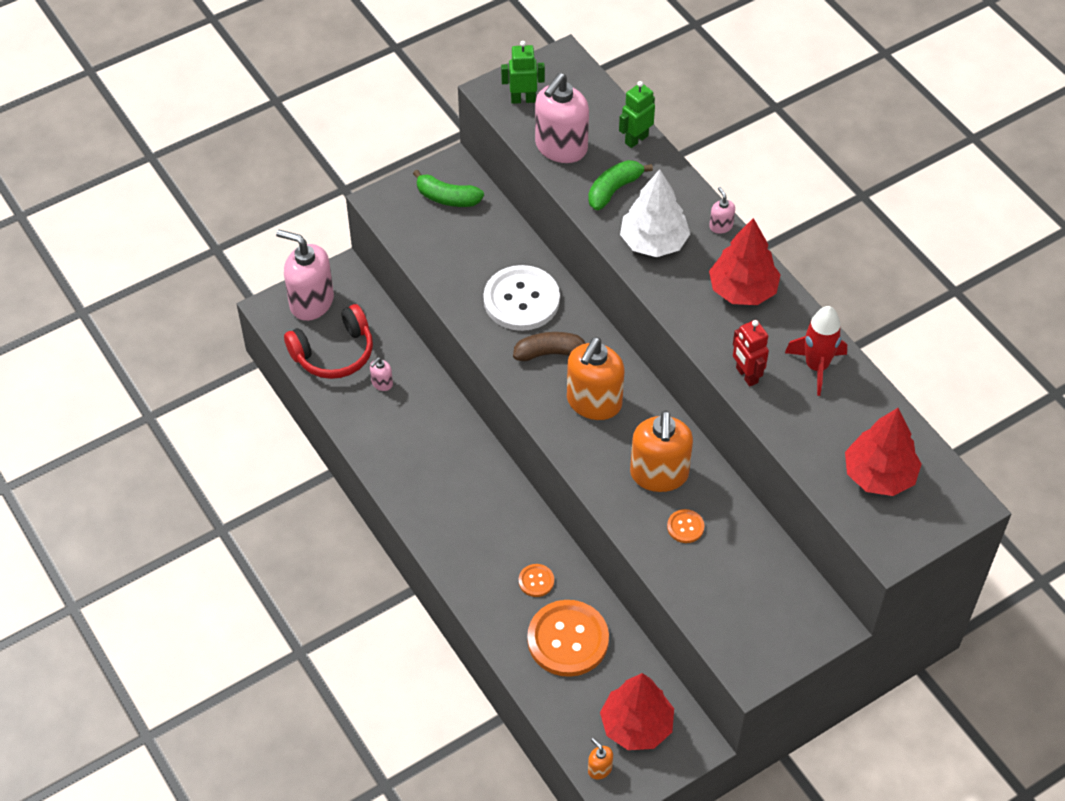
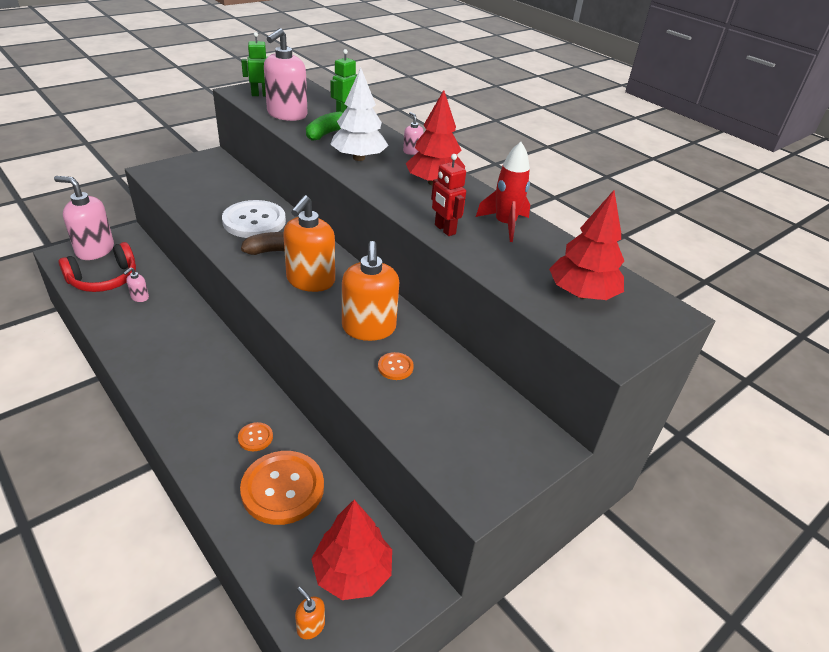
camera: 10 degrees left, 15 degrees down
green banana [413,170,484,207] -> none

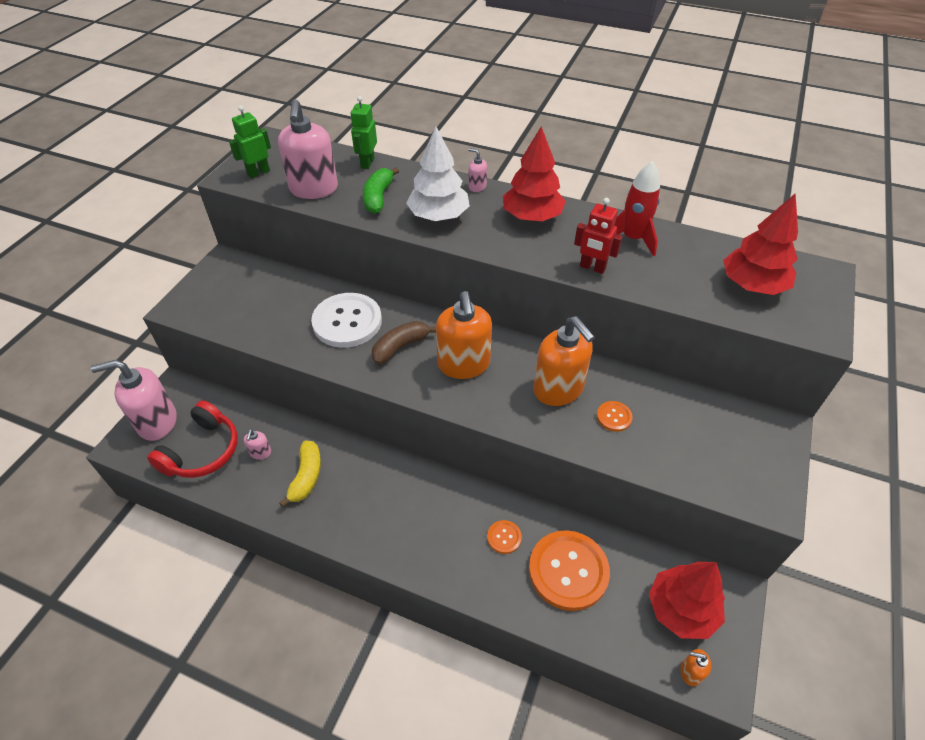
camera: 25 degrees left, 10 degrees up
none -> yellow banana [279,440,321,507]

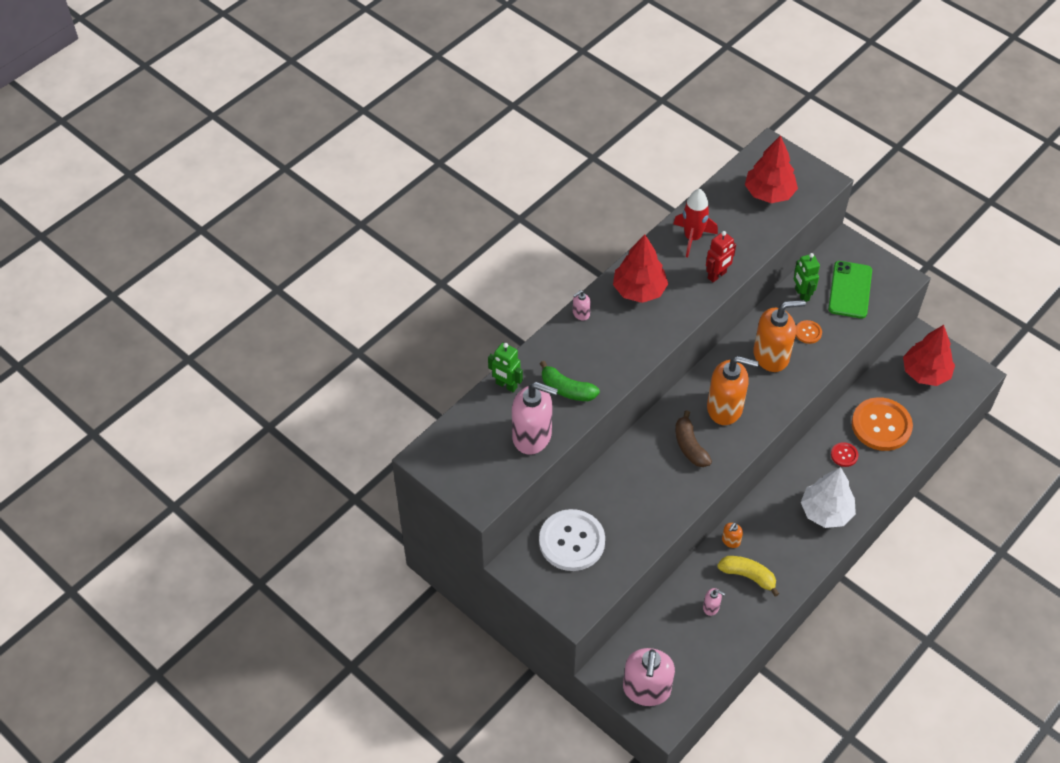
camera: 70 degrees left, 5 degrees up
red headphones [147,400,238,478] -> none
green robot [229,106,271,178] -> green robot moved to [794,253,820,302]
white button [311,293,382,348] -> white button moved to [539,509,605,571]
white tree [406,126,470,221] -> white tree moved to [801,467,856,528]
orange button [487,520,522,554] -> red button [831,442,858,467]
orange soap dispenser [680,649,711,686] -> orange soap dispenser moved to [722,523,743,548]
none -> green phone [828,261,872,319]

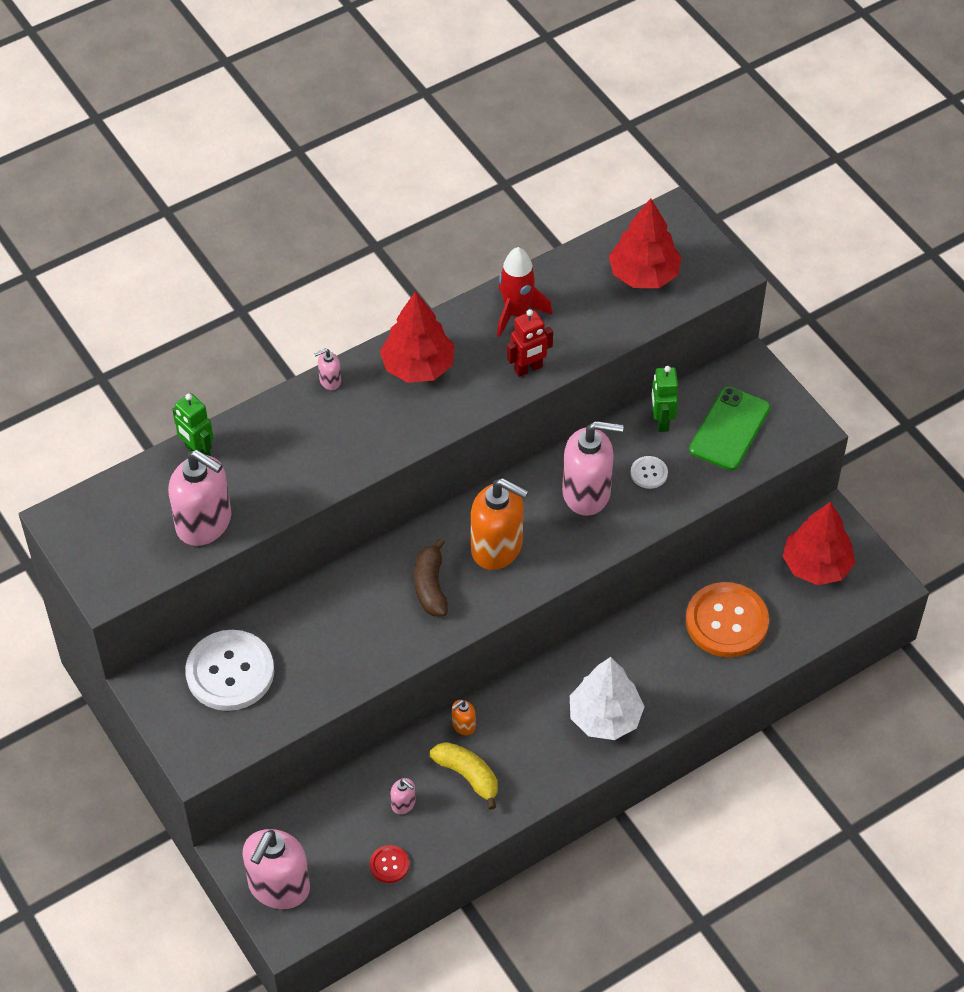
camera: 15 degrees right, 0 degrees up
green banana [540,361,600,401] -> none
orange soap dispenser [753,300,806,372] -> pink soap dispenser [562,421,624,516]
orange button [796,320,822,344] -> white button [631,456,668,489]
red button [831,442,858,467] -> red button moved to [370,845,409,883]

